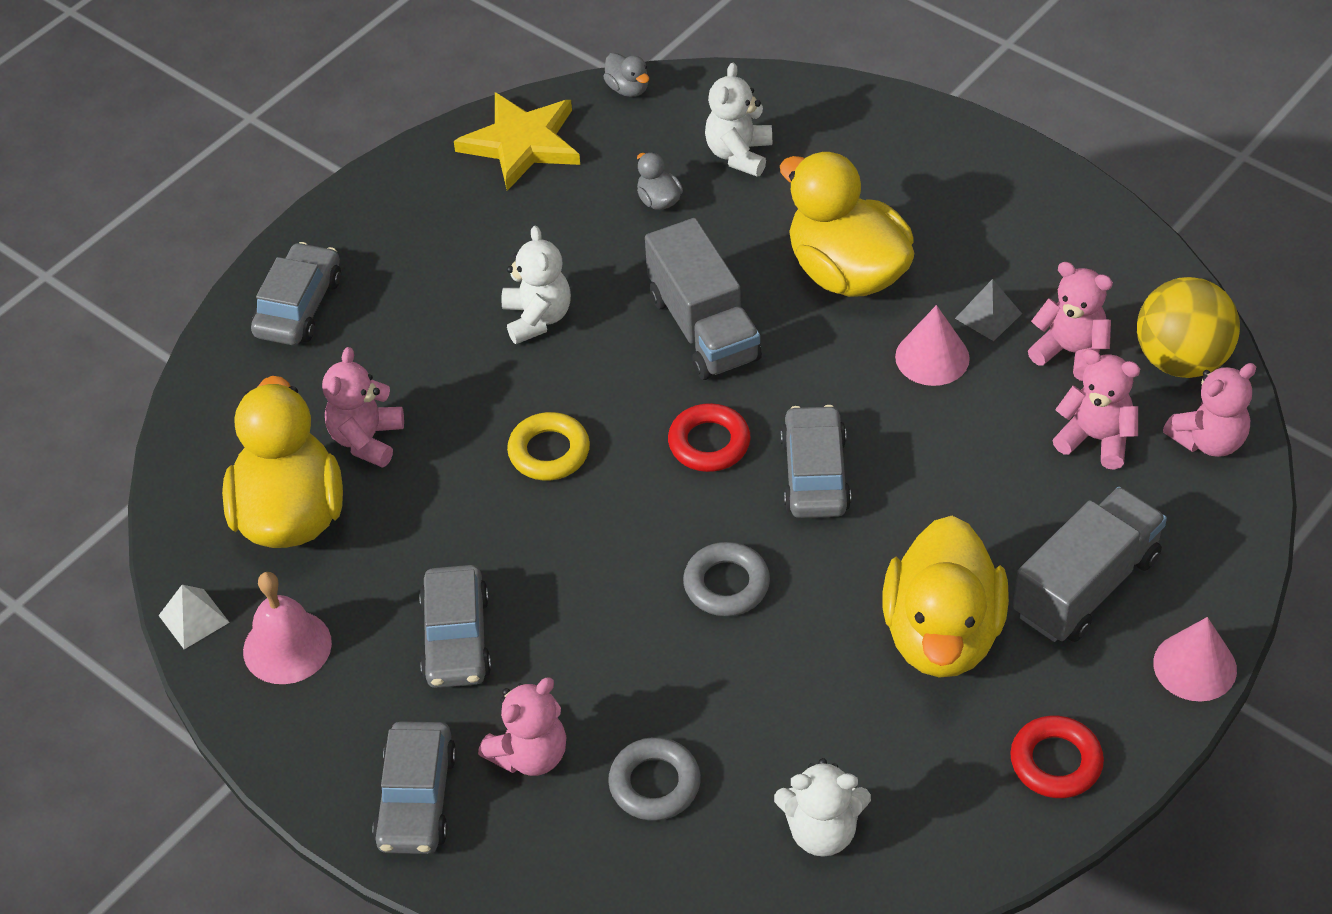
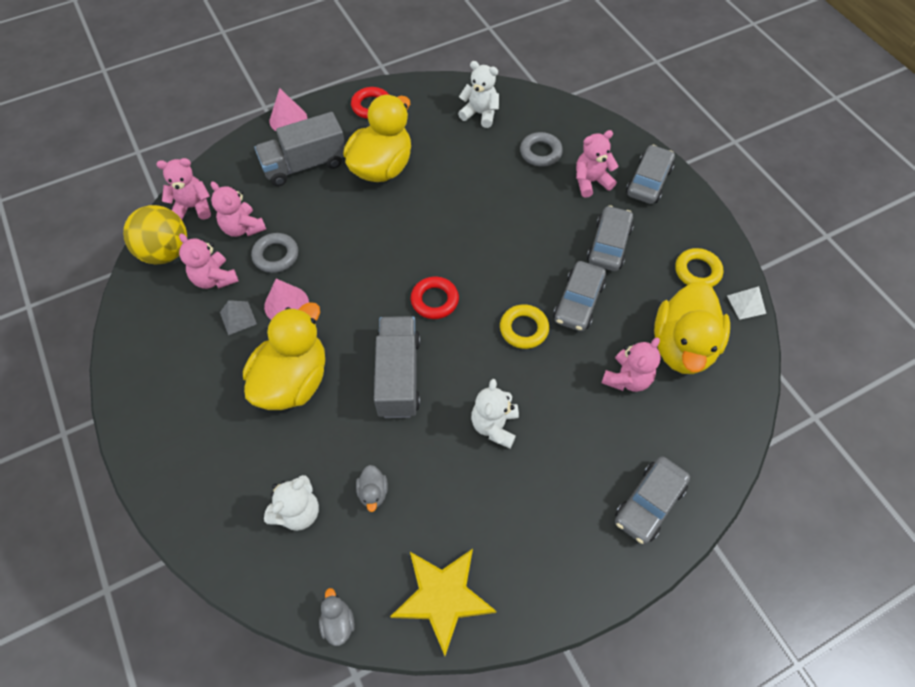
camera: 160 degrees left, 10 degrees up
pink bell [243,572,332,684] -> yellow ring [675,248,723,287]
grey ring [683,542,770,616] -> grey ring moved to [251,233,298,273]
yellow duck [780,151,914,297] -> yellow duck turned 135 degrees counterclockwise [243,302,325,410]
grey car [781,405,851,518] -> grey car moved to [553,261,606,331]

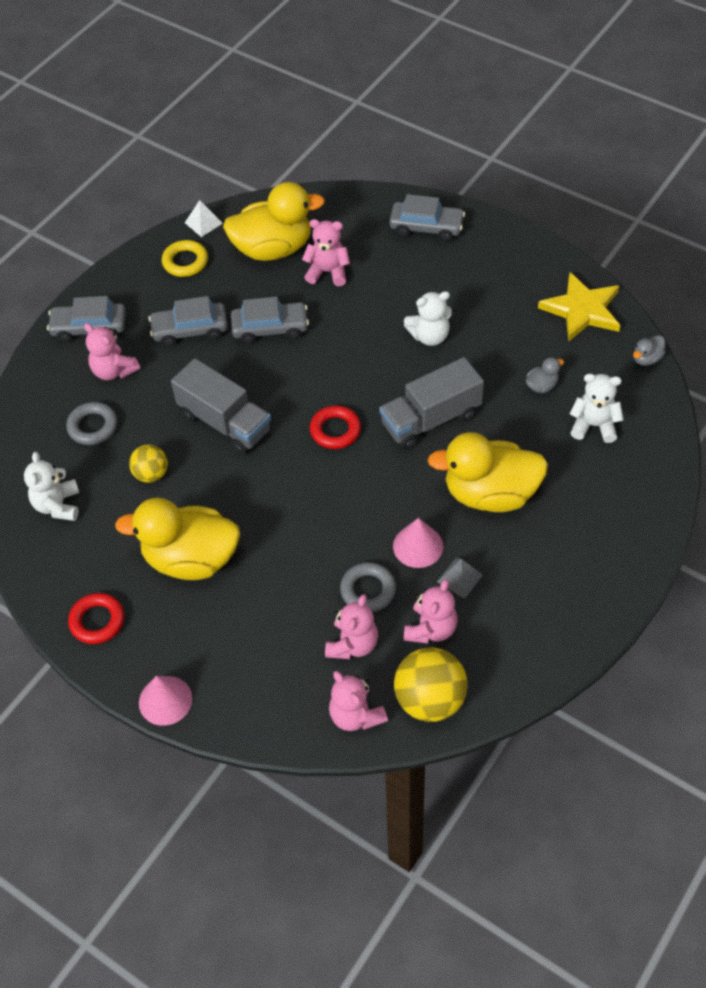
camera: 115 degrees left, 5 degrees down
grey truck [254,112,345,186] -> grey truck moved to [171,358,271,455]
yellow ring [500,304,549,349] -> none
none -> yellow ball [129,444,168,483]

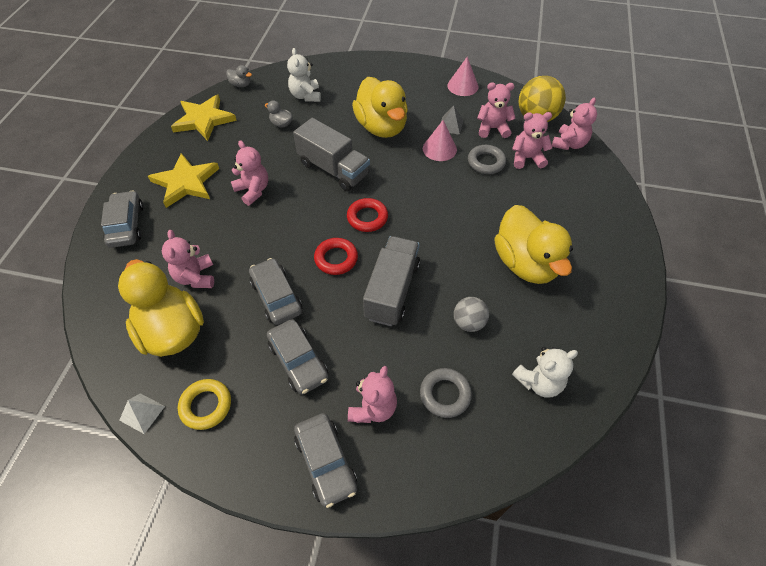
camera: 115 degrees left, 0 degrees up
red ring [68,593,124,644] -> red ring moved to [314,238,358,275]
yellow ball [129,444,168,483] -> grey ball [454,297,489,332]
pink cone [139,676,192,726] -> pink cone moved to [447,57,478,96]
white teddy bear [404,291,452,346] -> pink teddy bear [231,140,268,206]
none -> yellow star [148,153,219,208]

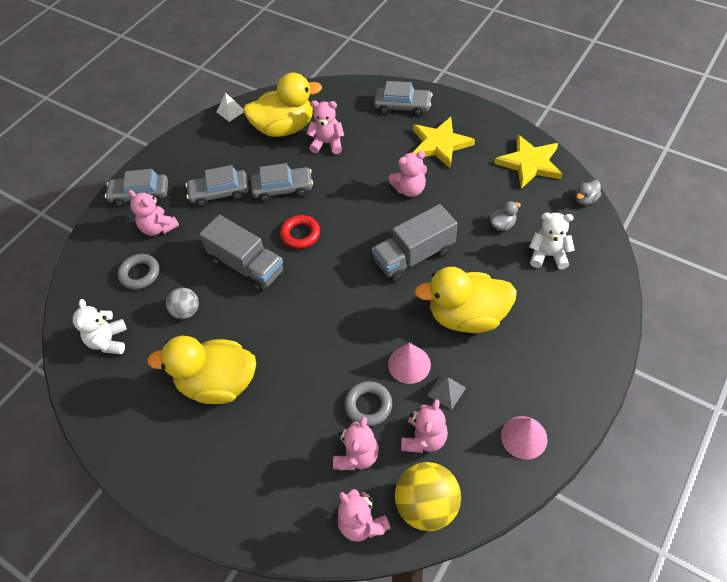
camera: 115 degrees right, 0 degrees up
yellow ring [178,379,231,430] -> none
red ring [347,198,388,232] -> none

